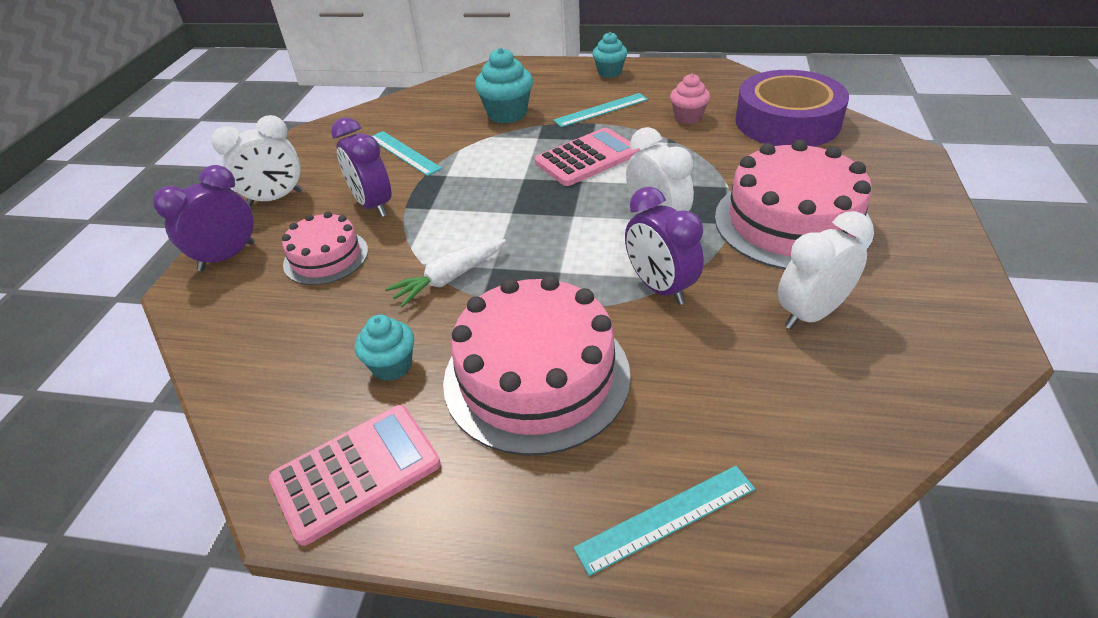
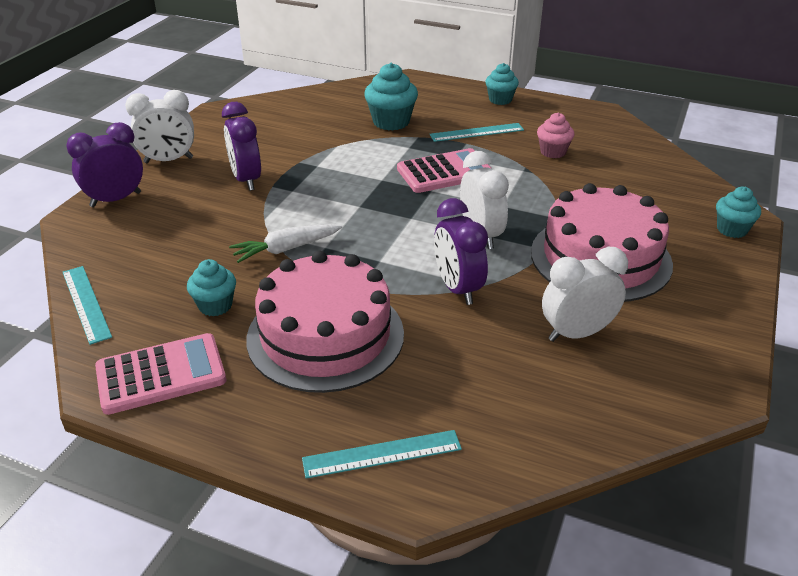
camera: 10 degrees right, 5 degrees down
pink cake [282,211,368,285] -> none
turquoise ruler [372,131,442,176] -> turquoise ruler moved to [63,266,112,345]
purple tape [735,70,849,147] -> none
none -> turquoise cupcake [716,187,761,238]

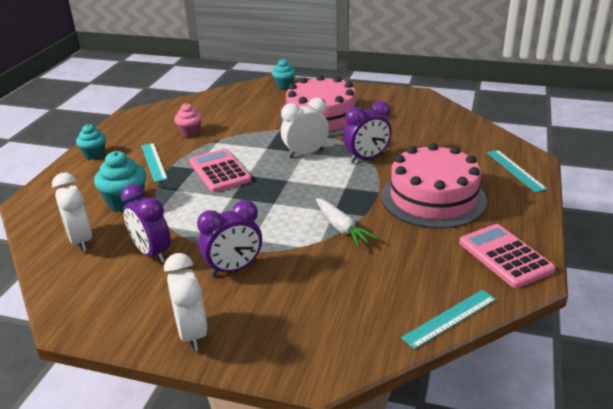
camera: 95 degrees left, 5 degrees down
purple clock [66,122,143,207] -> purple clock moved to [121,184,171,263]
turquoise cupcake [187,259,236,316] -> none
white clock [542,247,628,342] -> white clock moved to [52,173,92,252]

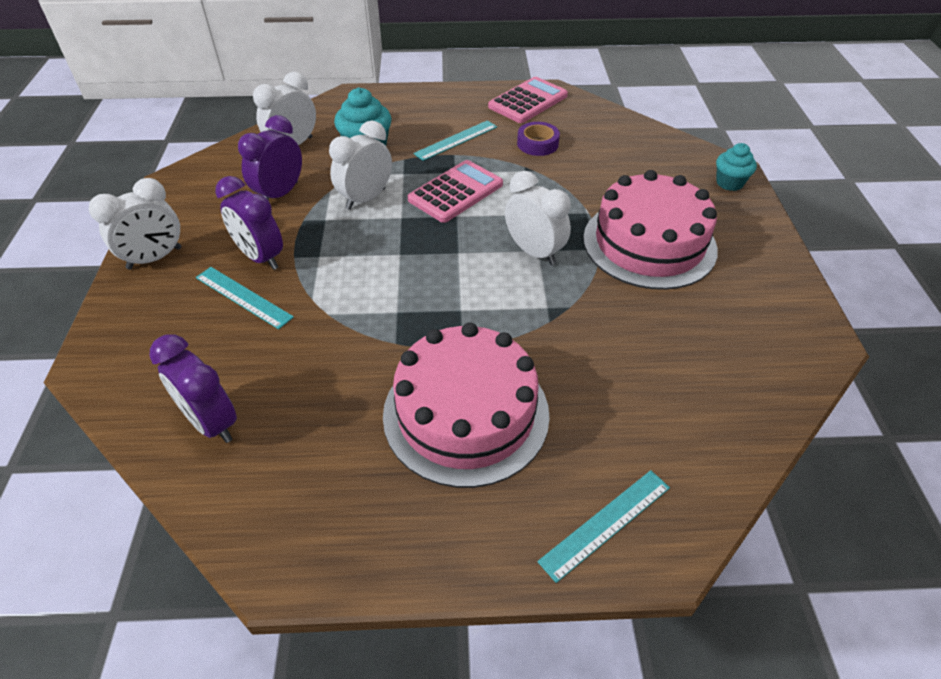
camera: 70 degrees right, 15 degrees up
turquoise cupcake [76,124,106,160] -> none
pink cupcake [174,103,202,137] -> purple tape [517,122,560,156]
white carrot [316,198,378,247] -> none
purple clock [343,101,392,163] -> purple clock moved to [149,334,237,443]
turquoise ruler [401,290,496,349] -> turquoise ruler moved to [196,267,294,329]
pink calculator [459,224,555,288] -> pink calculator moved to [488,77,568,123]
none -> white clock [329,120,392,210]

